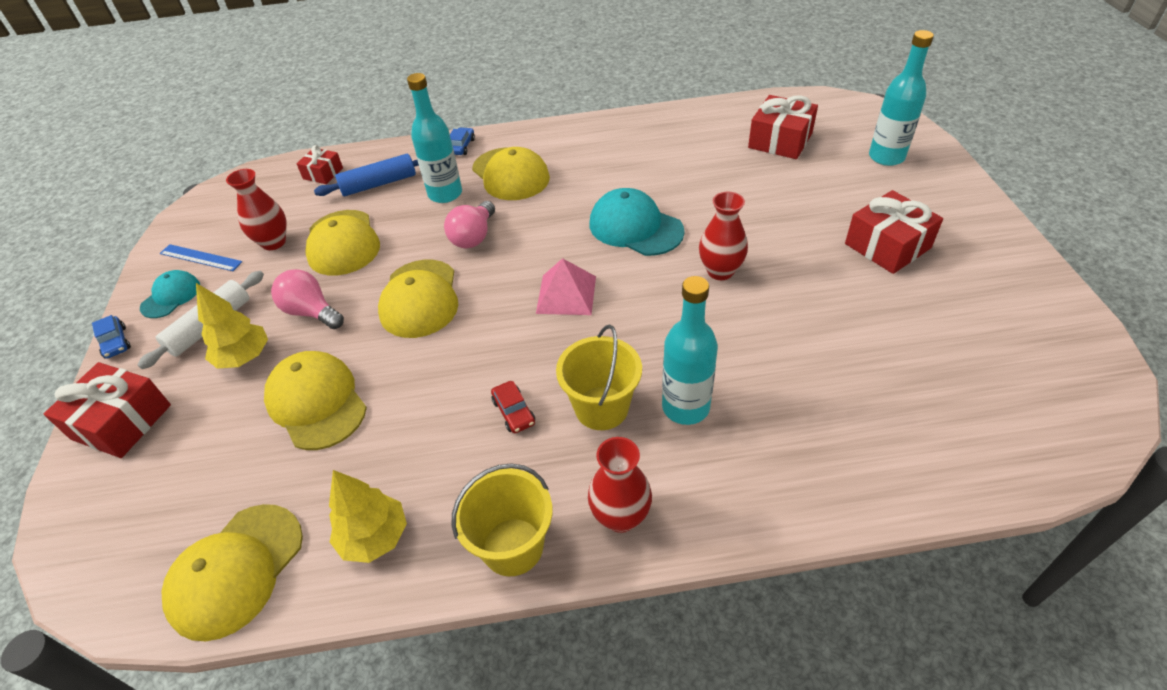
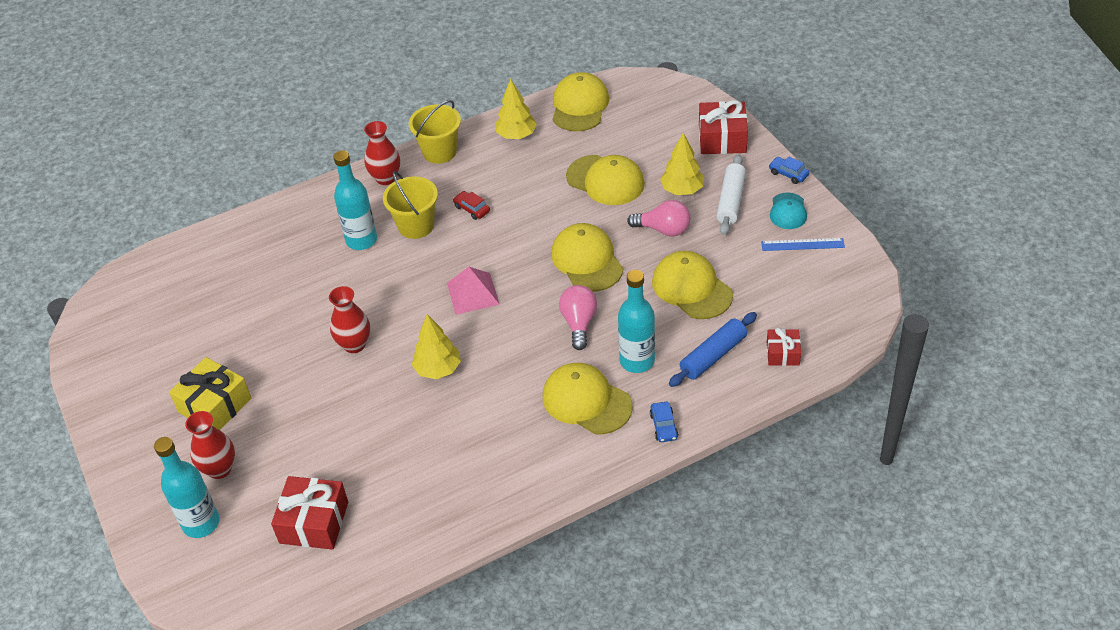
camera: 160 degrees right, 0 degrees up
red vase [226,169,287,250] -> red vase moved to [185,411,235,479]
turquoise cap [590,188,685,256] -> yellow tree [412,314,461,379]
red gift [845,190,943,274] -> yellow gift [169,357,251,430]

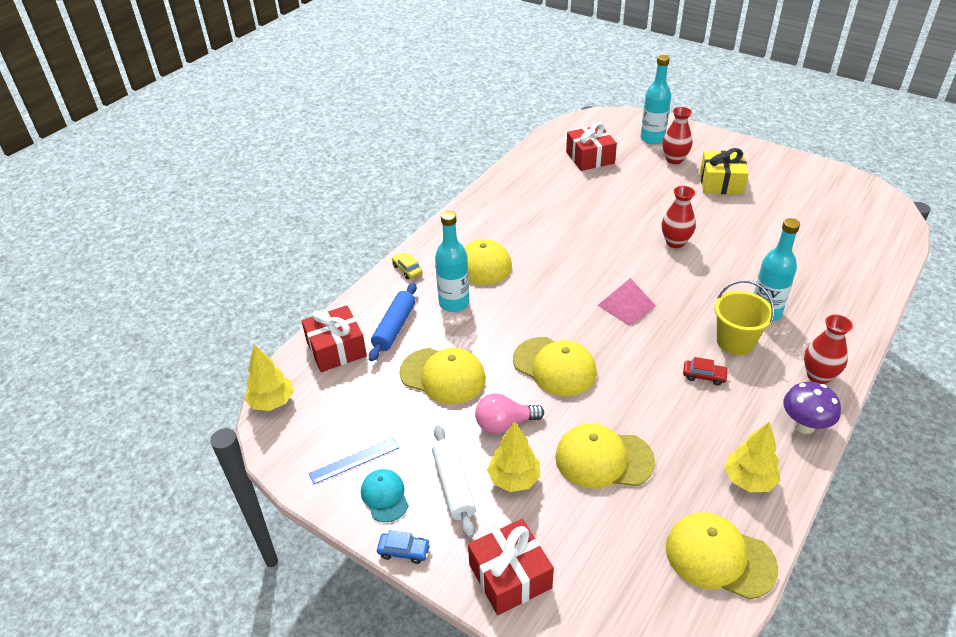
camera: 150 degrees right, 5 degrees down
yellow bucket [409,100,461,164] -> purple mushroom [783,382,841,434]
yellow tree [412,314,461,379] -> yellow tree moved to [244,344,294,411]
yellow cap [553,72,609,131] -> yellow cap turned 135 degrees clockwise [666,512,778,599]
pink light bulb [559,285,597,350] -> none
blue car [650,402,678,442] -> yellow car [392,252,423,279]
red gift [767,328,801,366] -> red gift [302,305,367,372], size x1.70

